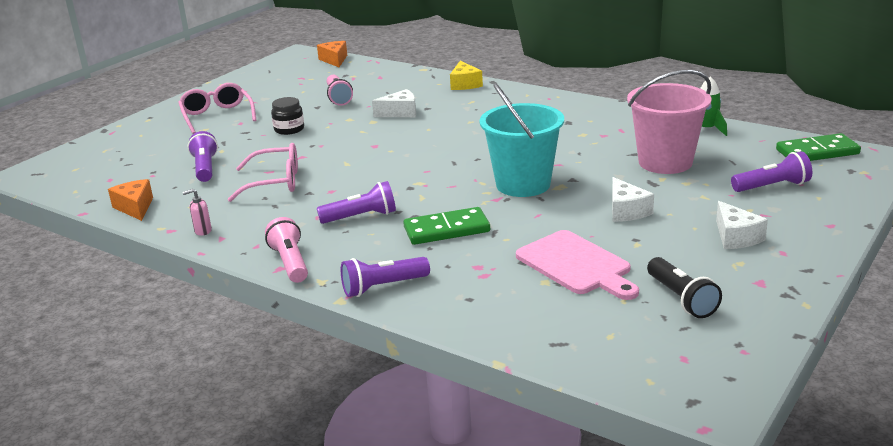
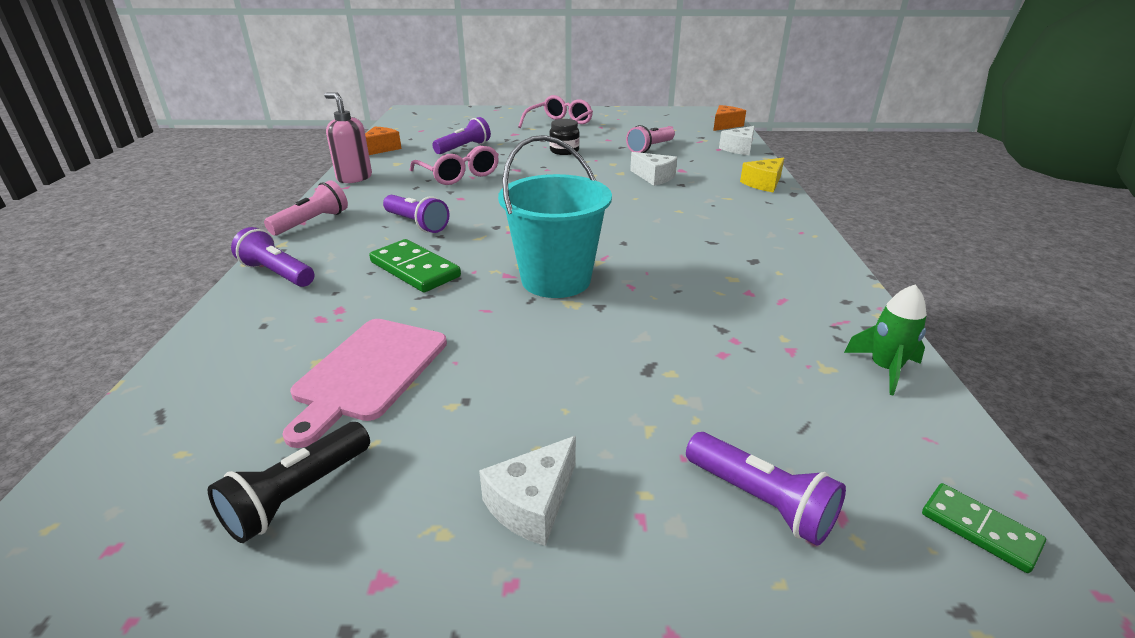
camera: 55 degrees right, 5 degrees up
pink soap dispenser [183,189,212,236] -> pink soap dispenser [324,92,372,183], size x1.97
white cheese [612,177,654,222] -> white cheese moved to [719,126,755,155]
pink bucket [627,70,712,174] -> none
green domino [776,133,861,161] -> green domino [922,483,1046,573], size x0.61

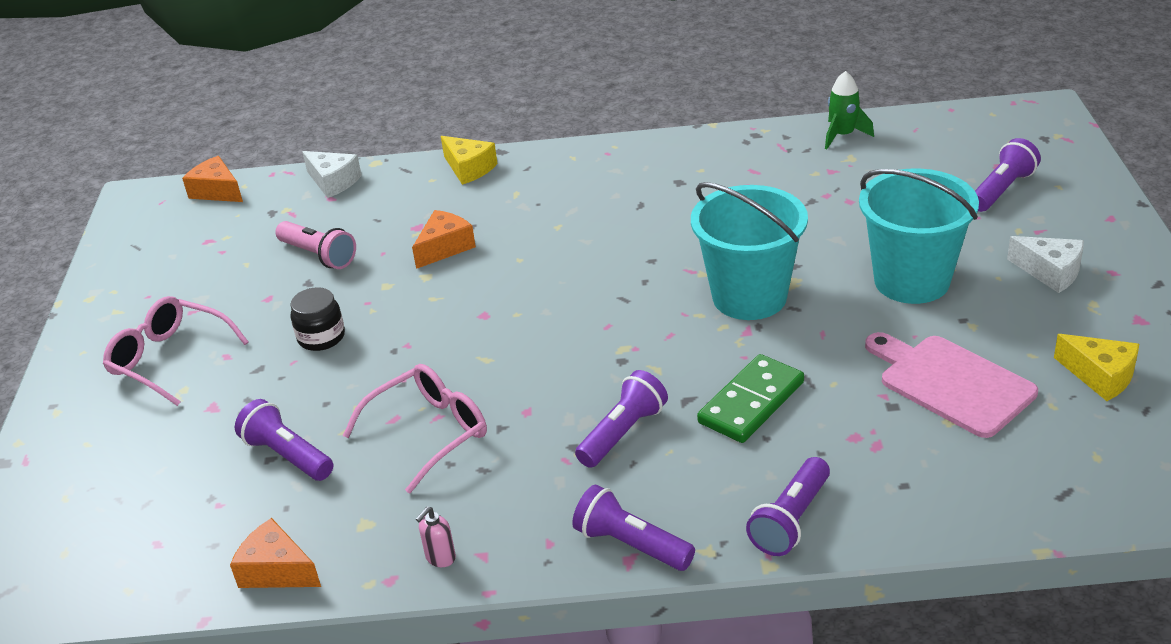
camera: 90 degrees left, 5 degrees up
black flashlight [208,422,370,543] -> yellow cheese [1054,334,1139,401]
pink flashlight [264,180,348,236] -> purple flashlight [572,485,695,571]
pink cutting board [282,319,447,448] -> pink cutting board turned 150 degrees counterclockwise [865,332,1038,438]
pink soap dispenser [324,92,372,183] -> pink soap dispenser [416,507,456,567], size x0.51
white cheese [630,152,677,186] -> orange cheese [412,210,476,269]
green domino [922,483,1046,573] -> none
none -> turquoise bucket [859,168,979,304]

